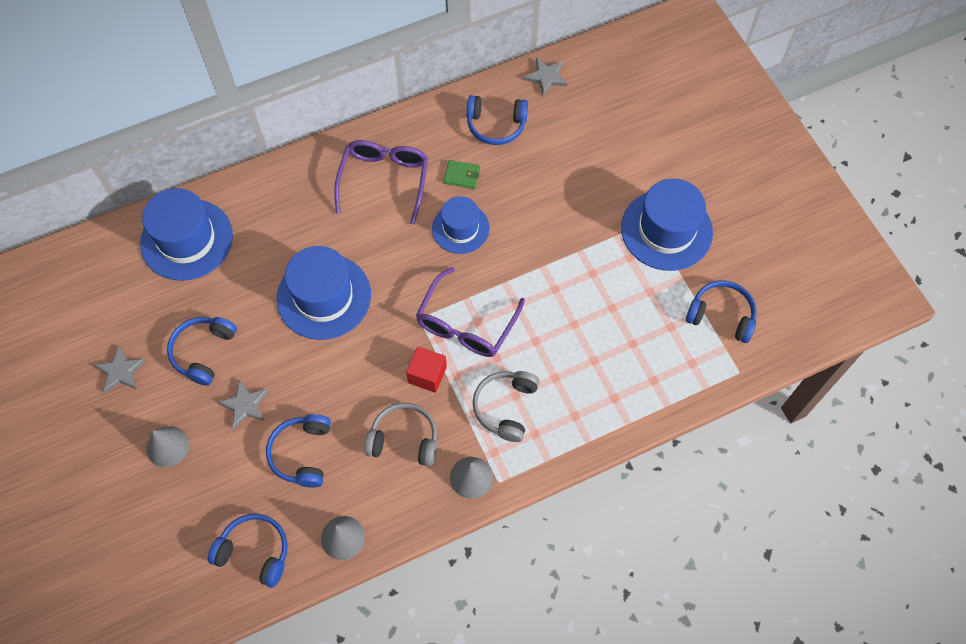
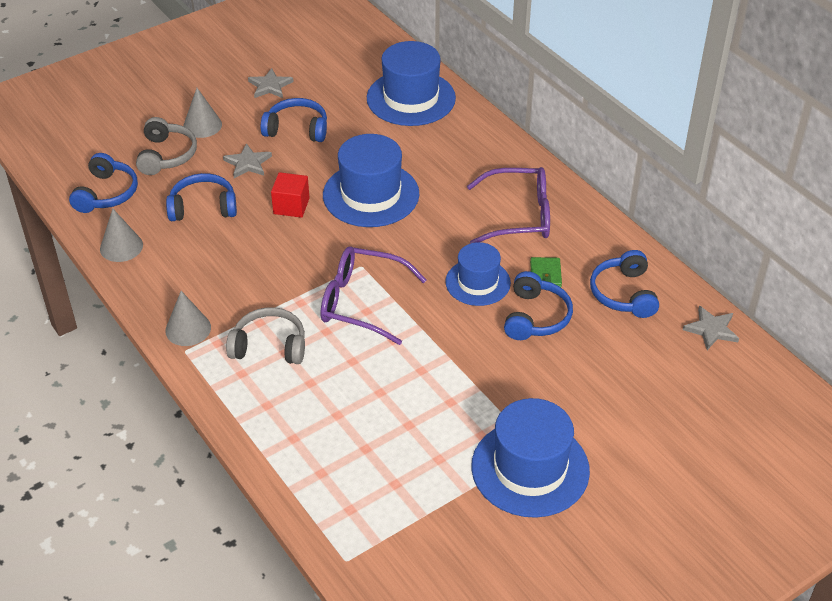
camera: 80 degrees right, 20 degrees down
grey headphones [364,403,437,467] -> grey headphones moved to [136,117,197,175]
red cube [406,346,447,393] -> red cube moved to [271,172,309,218]
blue headphones [686,281,757,343] -> blue headphones moved to [504,271,573,340]

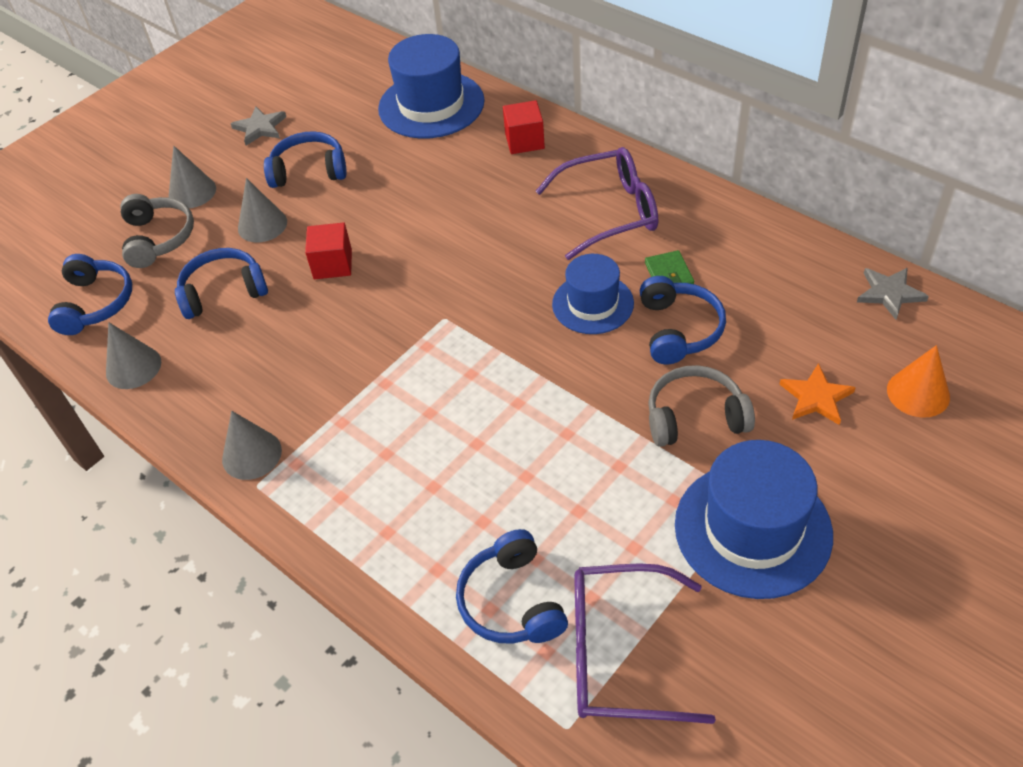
camera: 10 degrees left, 5 degrees up
grey star [223,143,272,178] -> grey cone [238,178,287,242]
grey headphones [226,307,305,364] -> grey headphones moved to [648,365,755,447]
purple glasses [321,246,427,345] -> purple glasses moved to [575,563,716,724]
blue hat [323,134,419,227] -> none
blue headphones [590,250,659,318] -> blue headphones moved to [456,529,568,644]
none -> red cube [503,100,545,154]
none -> orange star [779,363,856,425]
none -> orange cone [887,345,950,418]

